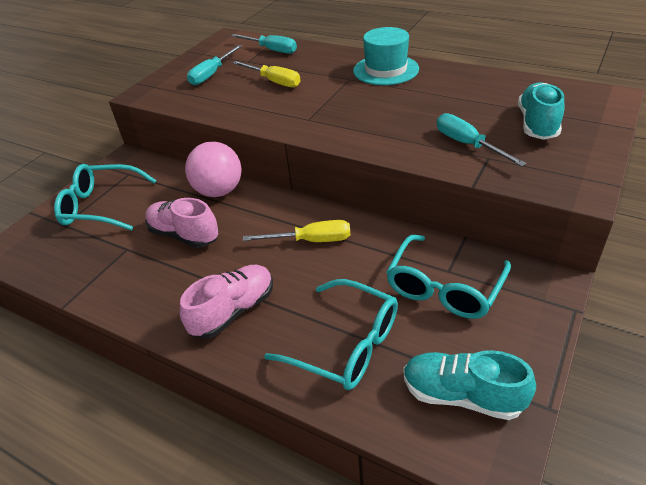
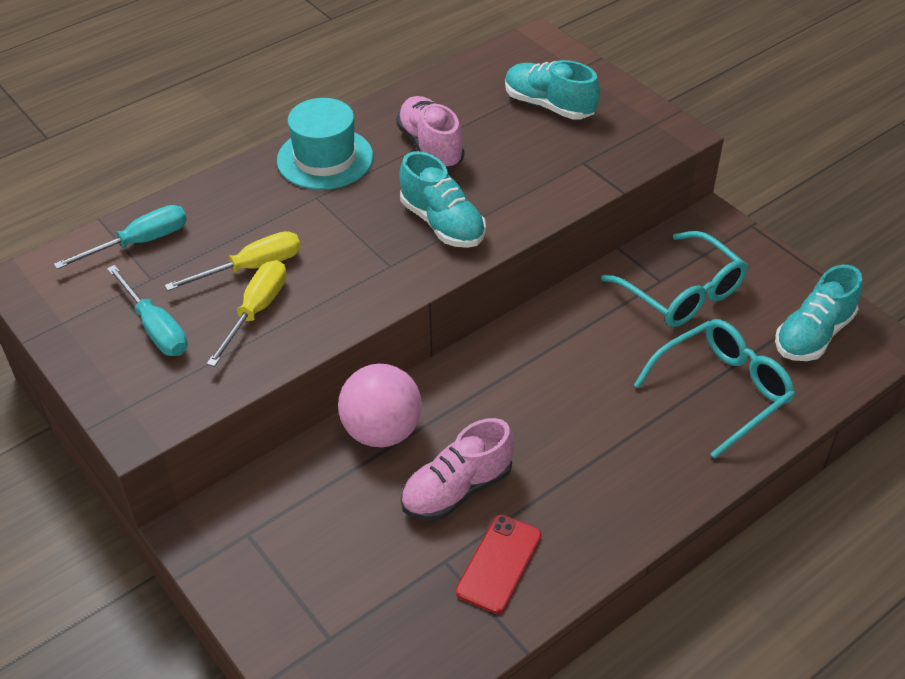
camera: 70 degrees left, 5 degrees up
turquoise glasses [54,164,157,231] -> none
pink shoe [180,265,273,339] -> pink shoe moved to [396,96,464,169]
yellow screwdriver [243,220,350,242] -> yellow screwdriver moved to [206,260,287,367]
turquoise screwdriver [437,113,526,167] -> none
none -> turquoise shoe [399,151,486,248]
none -> red phone [456,515,542,614]

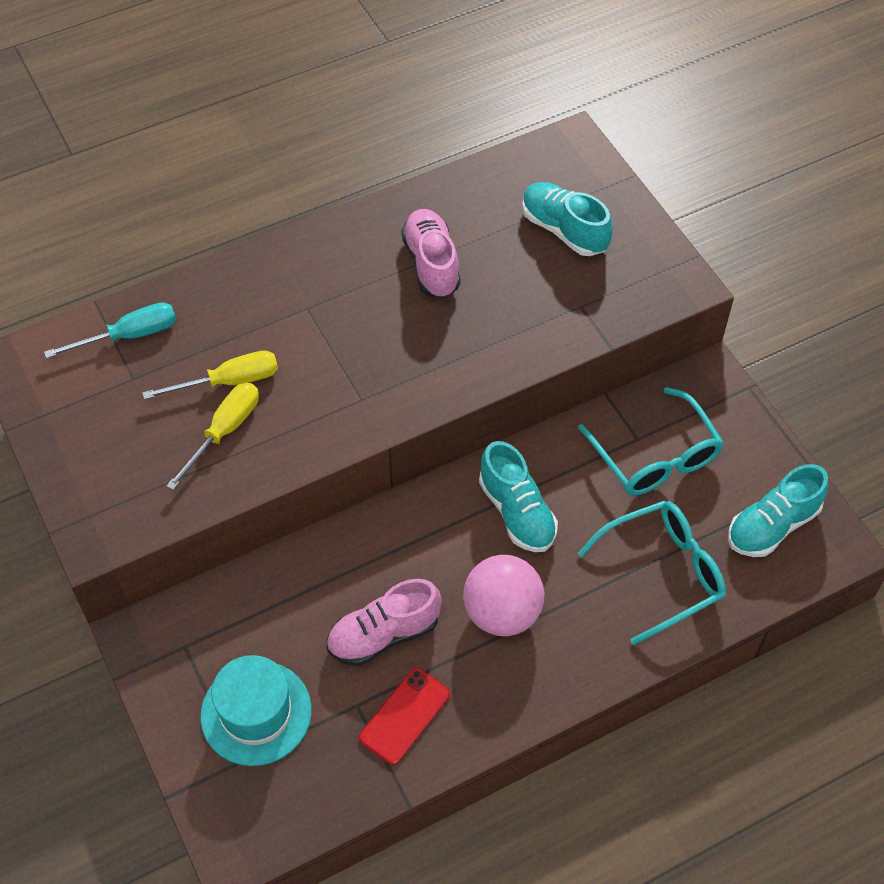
camera: 10 degrees right, 10 degrees up
turquoise screwdriver [107,265,188,356] -> none
turquoise hat [277,98,373,190] -> turquoise hat moved to [200,655,312,766]
pink ball [338,364,422,447] -> pink ball moved to [463,555,544,636]
turquoise shoe [399,151,486,248] -> turquoise shoe moved to [479,441,558,552]

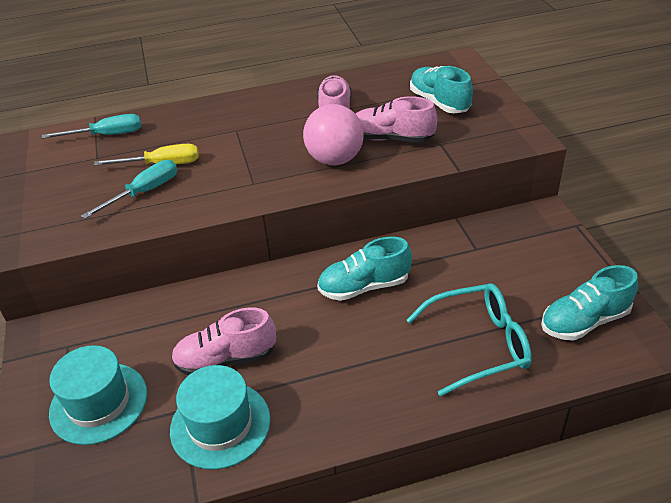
camera: 15 degrees right, 15 degrees down
yellow screwdriver [166,383,259,490] -> turquoise screwdriver [81,160,177,219]
red phone [359,668,450,765] -> turquoise hat [170,365,270,470]
pink ball [463,555,544,636] -> pink ball moved to [303,104,364,165]
turquoise shoe [479,441,558,552] -> turquoise shoe turned 90 degrees clockwise [317,237,412,301]
turquoise glasses [578,387,724,496] -> none
none -> pink shoe [356,96,437,143]

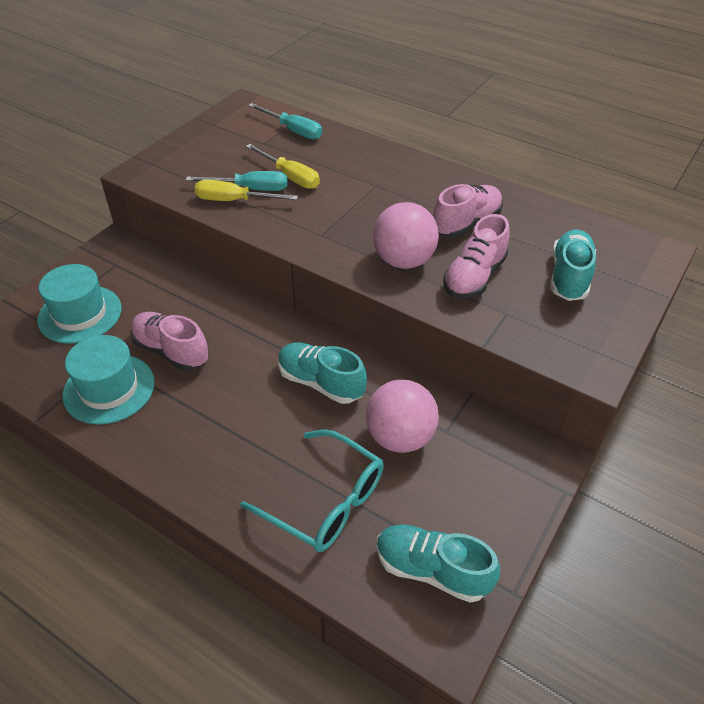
camera: 45 degrees right, 5 degrees up
pink shoe [356,96,437,143] -> pink shoe turned 120 degrees counterclockwise [443,214,510,299]
none -> yellow screwdriver [195,180,298,201]
none -> pink ball [366,380,439,453]

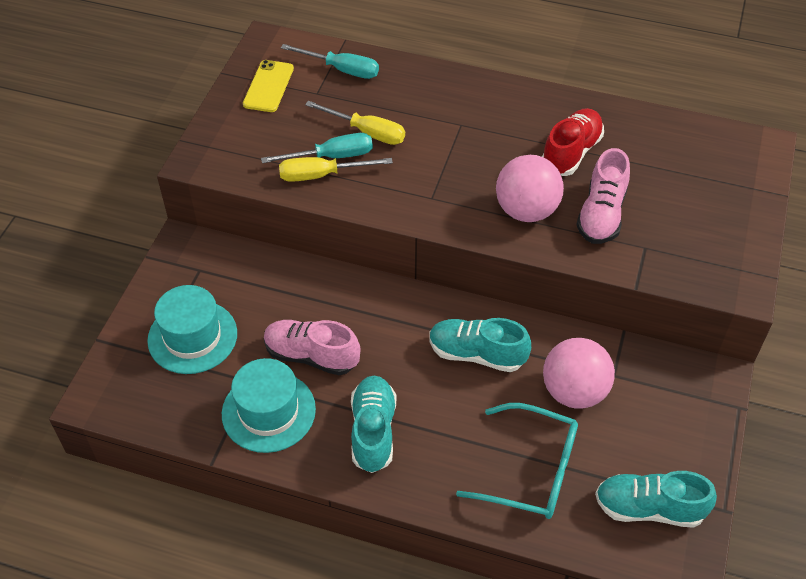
camera: 15 degrees left, 5 degrees up
pink shoe [433,184,503,238] -> red shoe [542,108,604,176]
turquoise shoe [550,230,596,301] -> turquoise shoe moved to [351,376,396,473]
none -> yellow phone [243,60,294,112]

